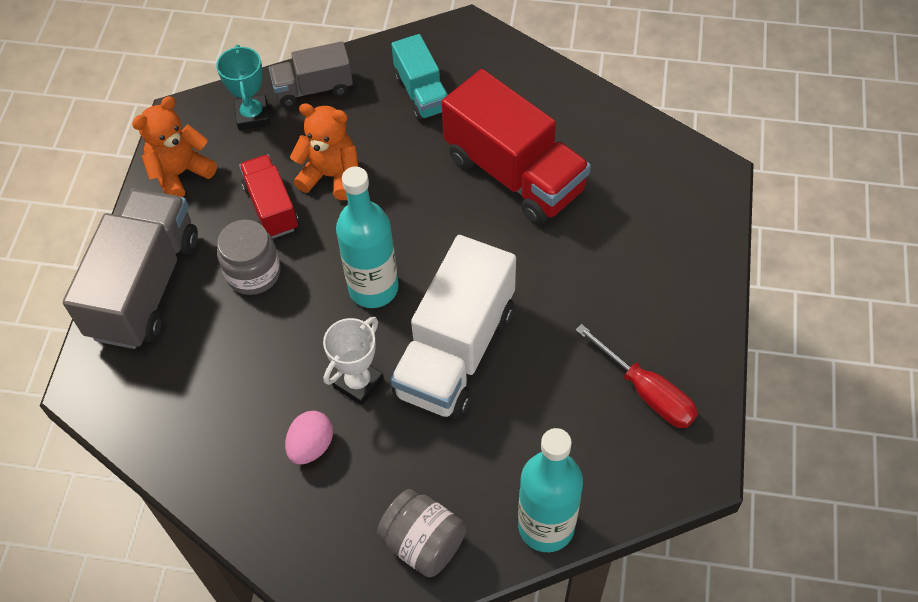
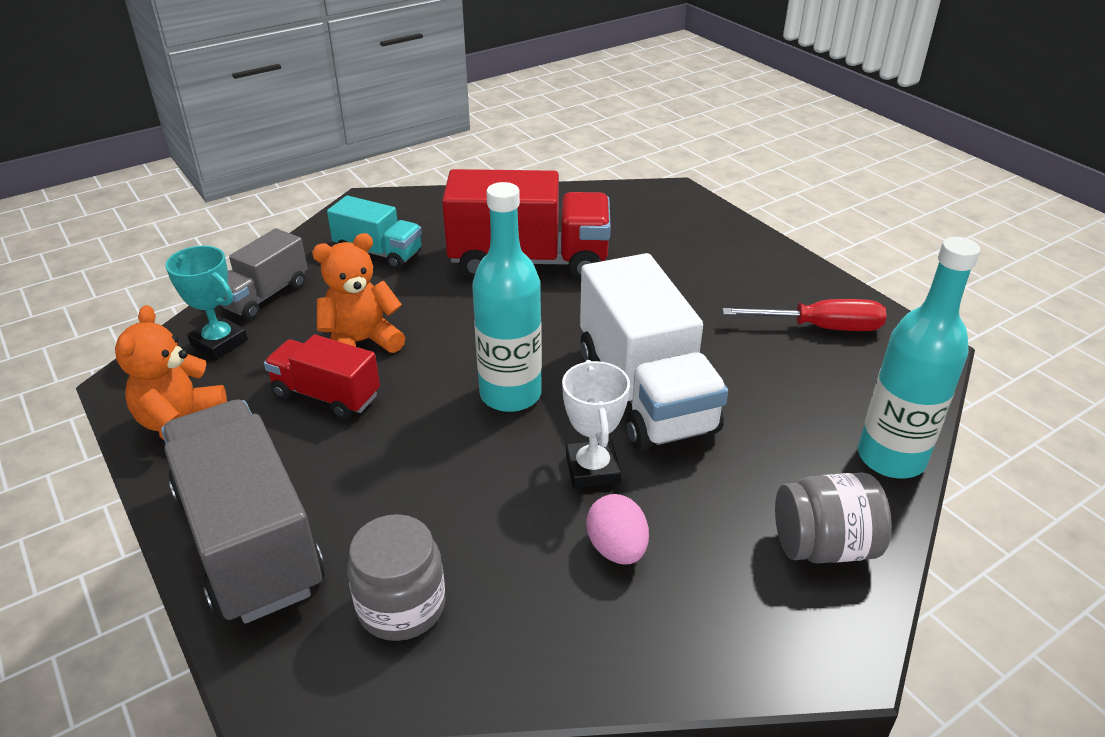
camera: 45 degrees left, 20 degrees down
grey jar [217,220,280,295] -> grey jar moved to [347,514,446,641]

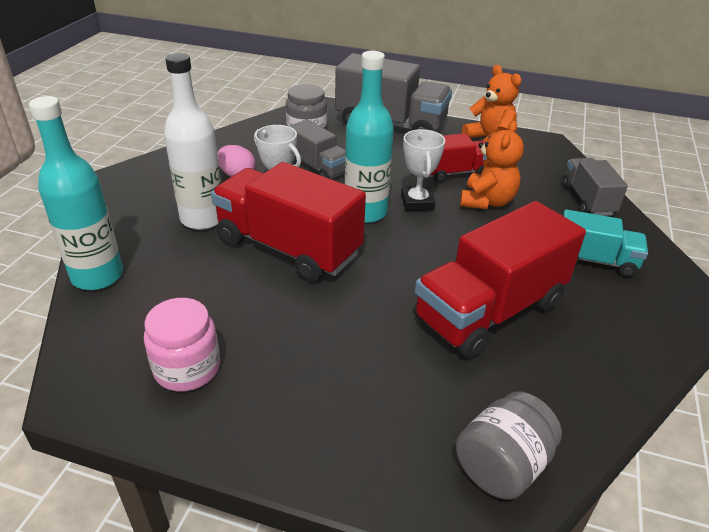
camera: 140 degrees right, 0 degrees up
turquoise trophy [165,246,248,359] -> none
turquoise truck [327,195,422,269] -> turquoise truck turned 150 degrees counterclockwise [563,209,648,277]
white truck [580,253,728,451] -> red truck [211,162,366,282]
red screwdriver [723,299,887,331] -> pink jar [144,298,220,392]
grey jar [775,473,892,563] -> grey jar moved to [456,391,562,500]
none -> white bottle [164,53,221,230]
none -> grey truck [289,119,346,179]
none -> white trophy [401,129,445,211]

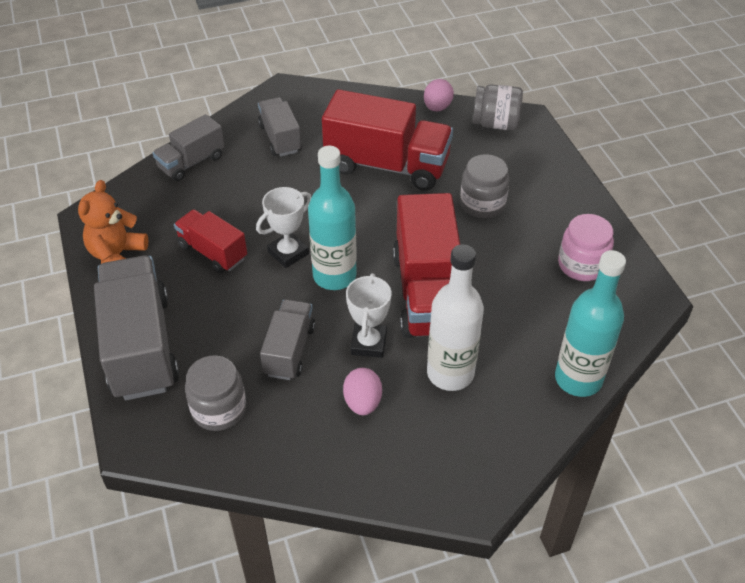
camera: 125 degrees left, 10 degrees up
orange teddy bear [460,121,524,209] -> none
turquoise truck [563,209,648,277] -> grey truck [258,97,302,156]
none -> pink egg [424,79,454,111]
none -> grey jar [460,154,510,218]

